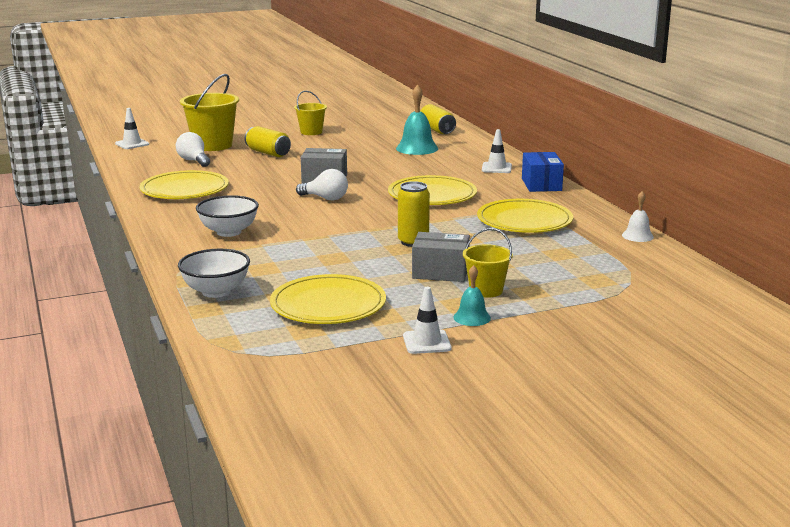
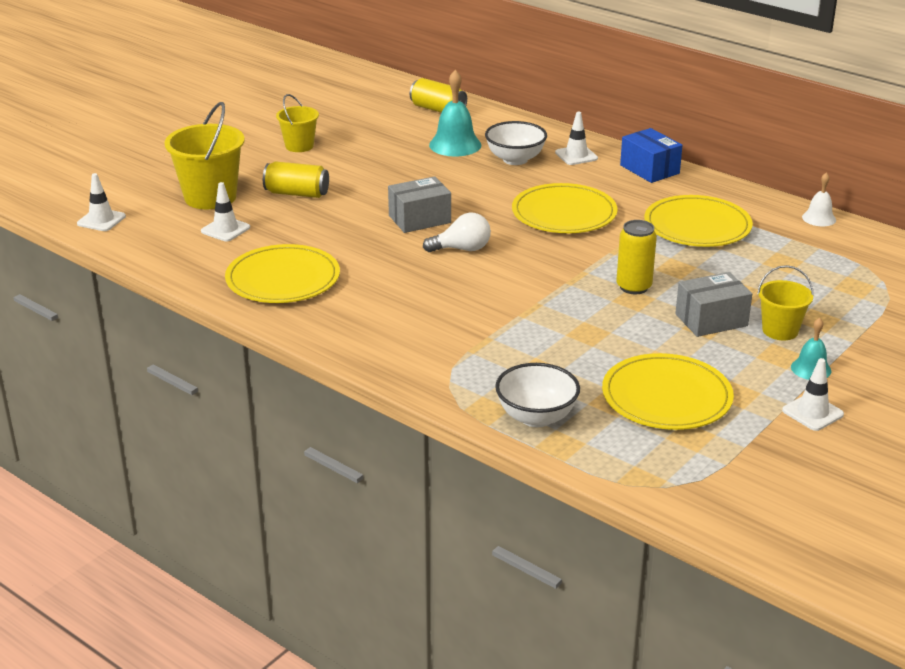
camera: 30 degrees left, 10 degrees up
white light bulb [176,132,210,167] -> white traffic cone [201,182,250,241]
white bowl [196,195,259,237] -> white bowl moved to [485,121,547,165]

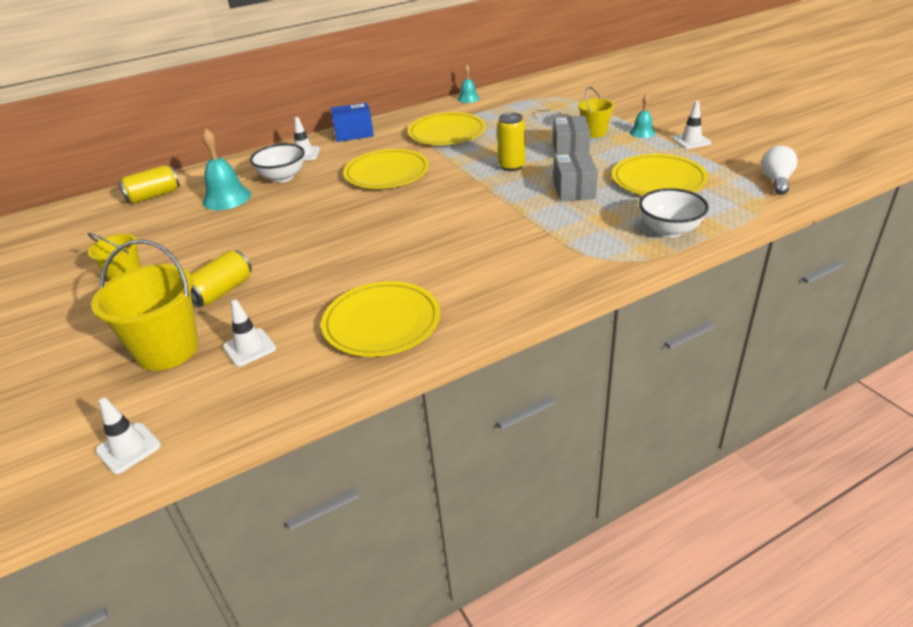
camera: 65 degrees left, 5 degrees up
grey box [388,176,451,233] -> grey box moved to [553,151,598,202]
white light bulb [423,213,491,252] -> white light bulb moved to [761,145,798,195]
white bell [802,172,836,226] -> turquoise bell [458,65,480,103]

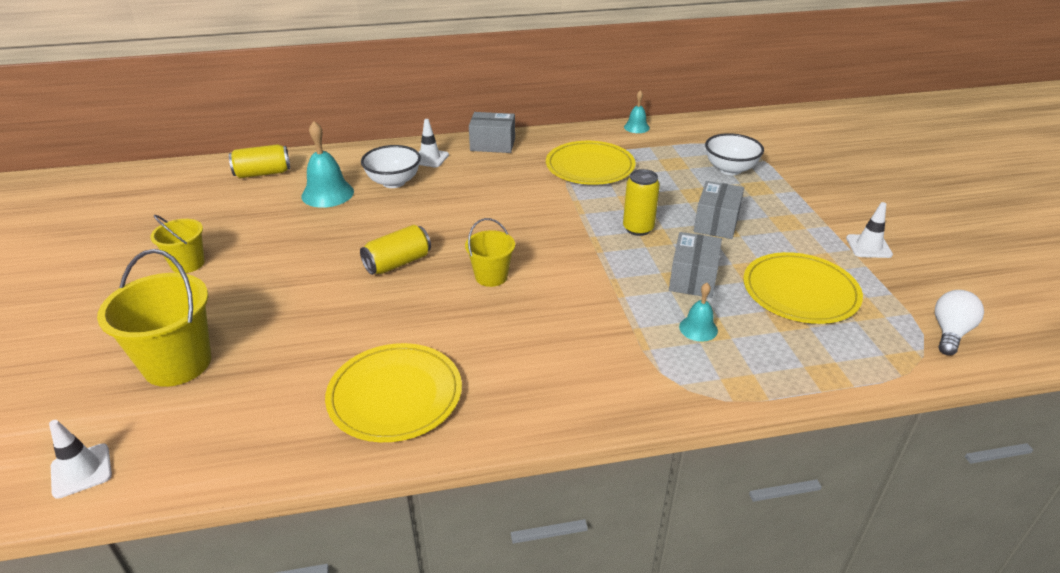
camera: 15 degrees right, 0 degrees up
yellow can [190,250,252,308] -> yellow can moved to [360,225,431,275]
white traffic cone [223,300,276,367] -> none
blue box [331,103,374,142] -> grey box [469,112,515,153]
yellow plate [343,149,429,189] -> none
yellow bucket [578,87,615,138] -> yellow bucket moved to [465,218,515,287]
turquoise bell [629,94,656,138] -> turquoise bell moved to [679,283,718,342]
white bowl [639,188,709,237] -> white bowl moved to [705,133,764,175]

